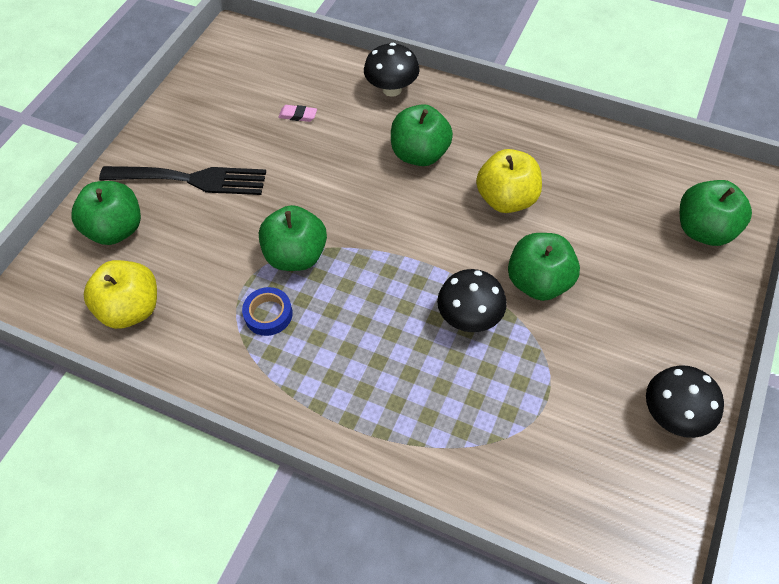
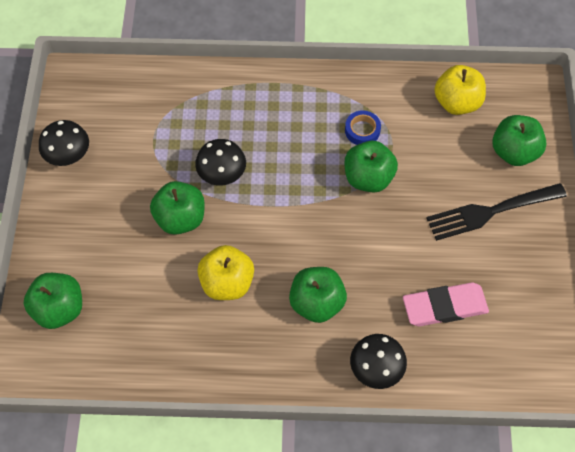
camera: 155 degrees right, 5 degrees up
pink eraser [278,105,317,122] -> pink eraser [403,283,489,326], size x2.29

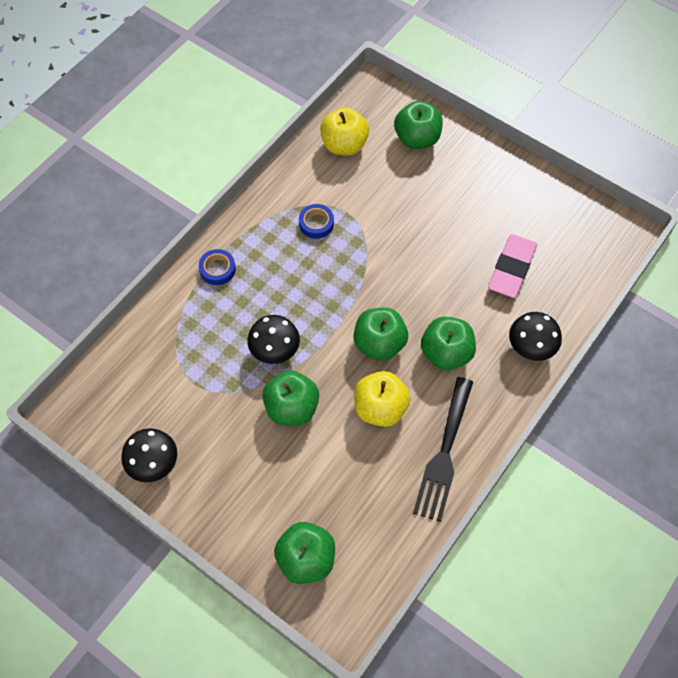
camera: 55 degrees left, 0 degrees up
green apple [345,141,398,193] -> green apple moved to [353,308,408,361]
black fork [426,183,567,241] -> black fork moved to [413,377,473,522]
none -> blue tape [199,249,236,285]

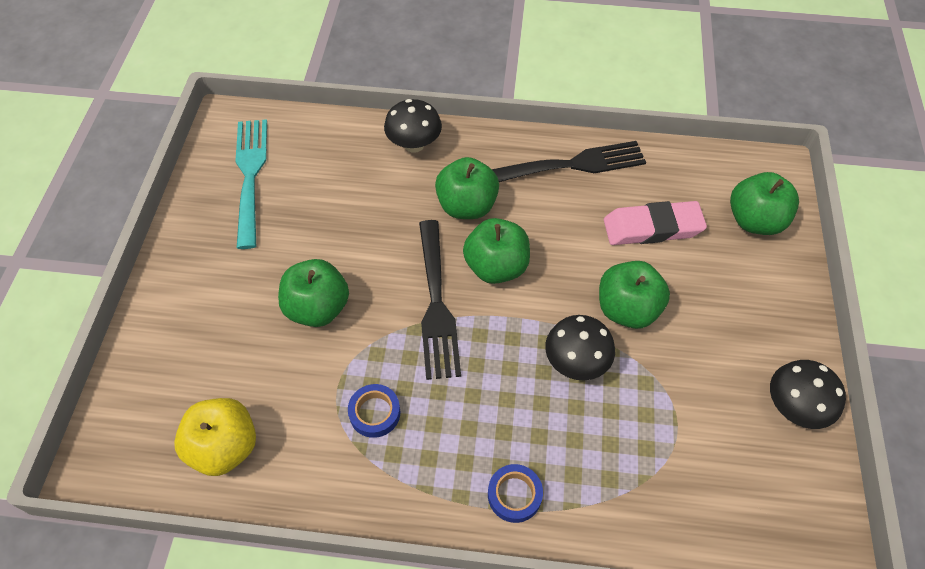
camera: 120 degrees left, 5 degrees down
yellow apple [354,371,411,427] -> none
green apple [394,101,443,149] -> green apple moved to [278,259,349,327]
pink eraser [488,234,537,298] -> pink eraser moved to [604,201,707,245]
none -> turquoise fork [235,119,267,249]
none -> black fork [419,220,461,380]

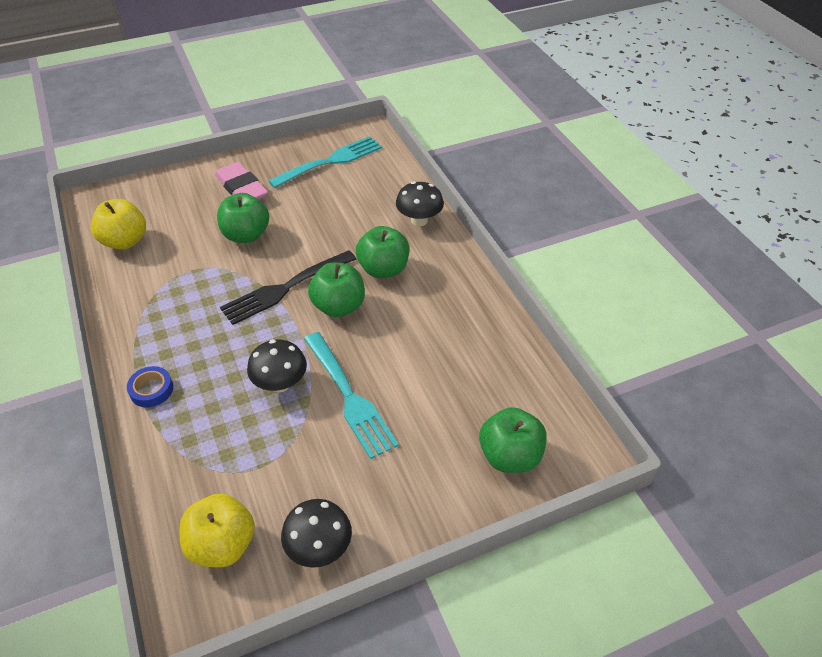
camera: 60 degrees right, 10 degrees down
blue tape [348,384,400,438] -> none
black fork [492,141,646,182] -> none
green apple [599,261,670,329] -> turquoise fork [304,332,399,459]
pink eraser [604,201,707,245] -> pink eraser moved to [214,162,268,200]
none -> yellow apple [180,493,255,568]

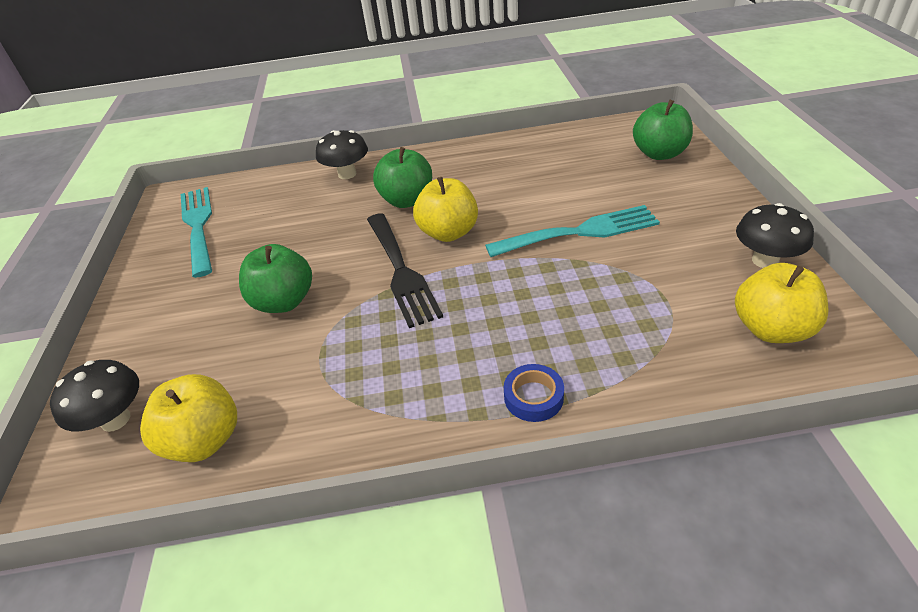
camera: 70 degrees left, 5 degrees down
pink eraser [214,162,268,200] -> none
black mushroom [247,340,307,392] -> black mushroom moved to [50,360,139,432]
green apple [308,263,365,317] -> yellow apple [413,177,478,242]

